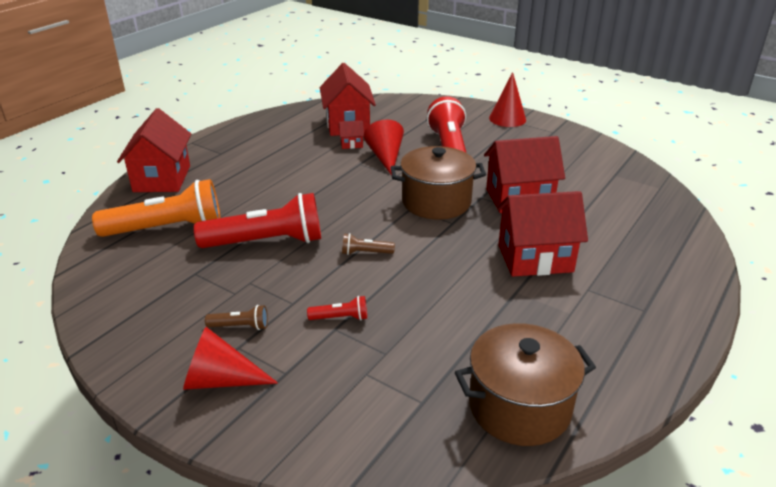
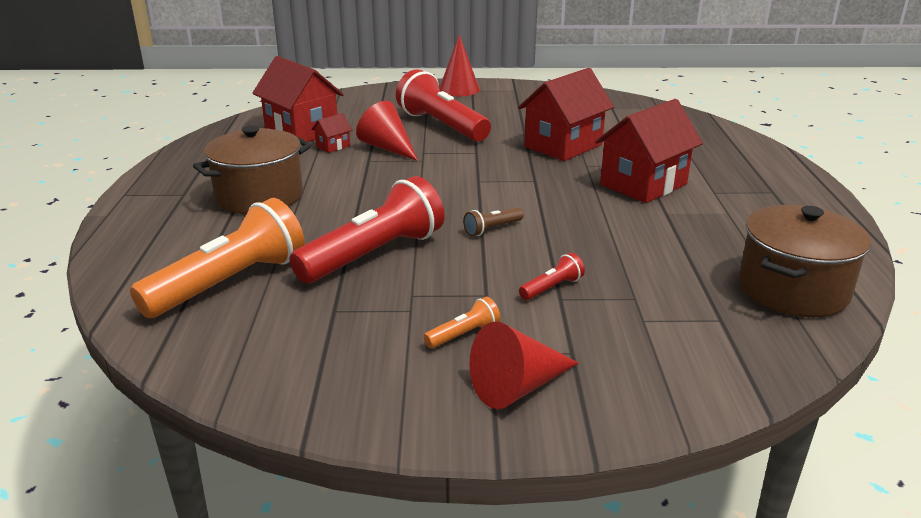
camera: 35 degrees left, 5 degrees down
red house [117,108,191,192] -> none
brown flashlight [205,305,268,330] -> orange flashlight [424,297,501,348]
brown pot [391,146,486,219] -> brown pot moved to [193,125,312,214]

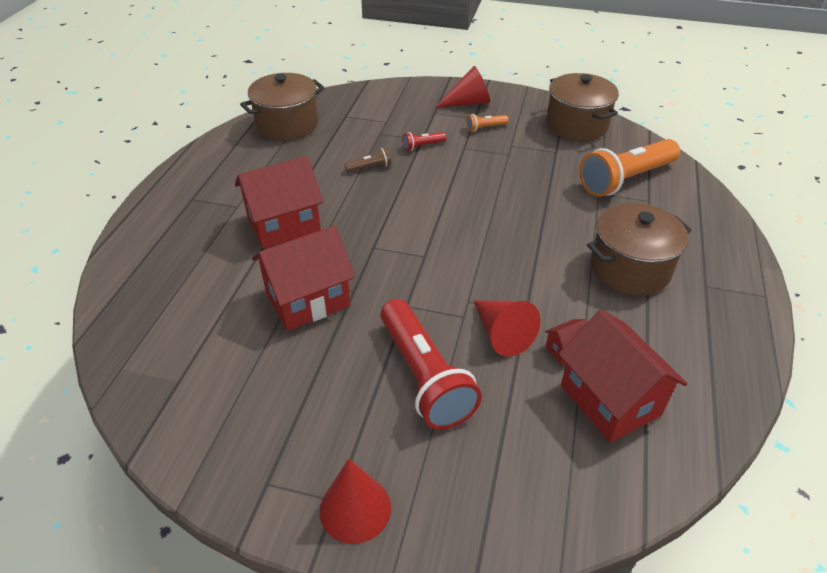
camera: 165 degrees left, 15 degrees up
red flashlight [290,176,444,283] -> none
brown flashlight [463,207,524,236] -> brown flashlight moved to [344,147,391,172]
none -> brown pot [546,73,619,141]

